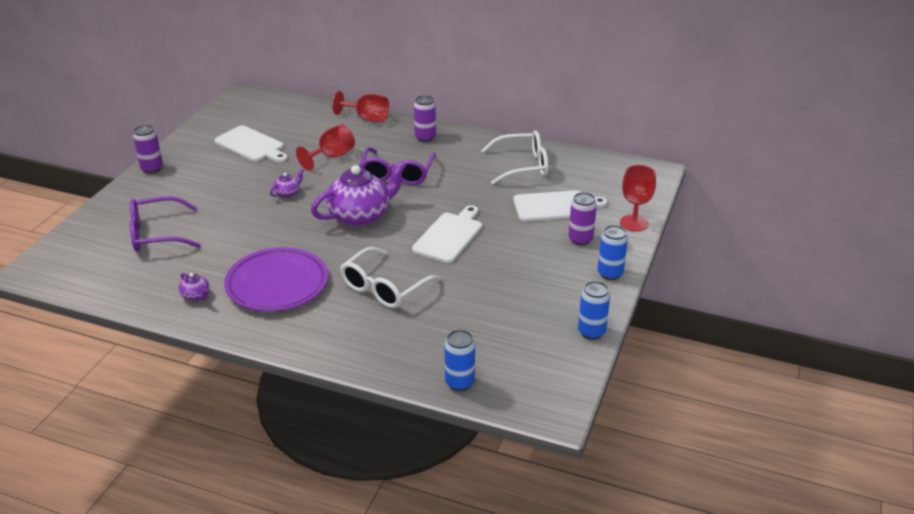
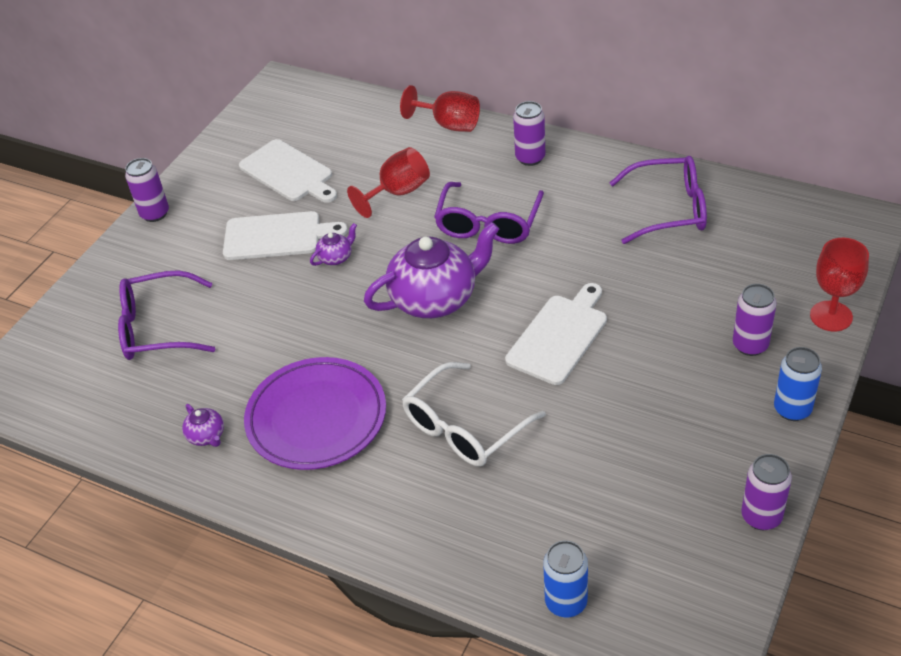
camera: 10 degrees right, 10 degrees up
white glasses [481,131,548,185] -> purple glasses [610,156,707,244]
white cutting board [513,190,607,221] -> white cutting board moved to [223,211,348,260]
blue can [578,281,610,340] -> purple can [741,454,792,530]

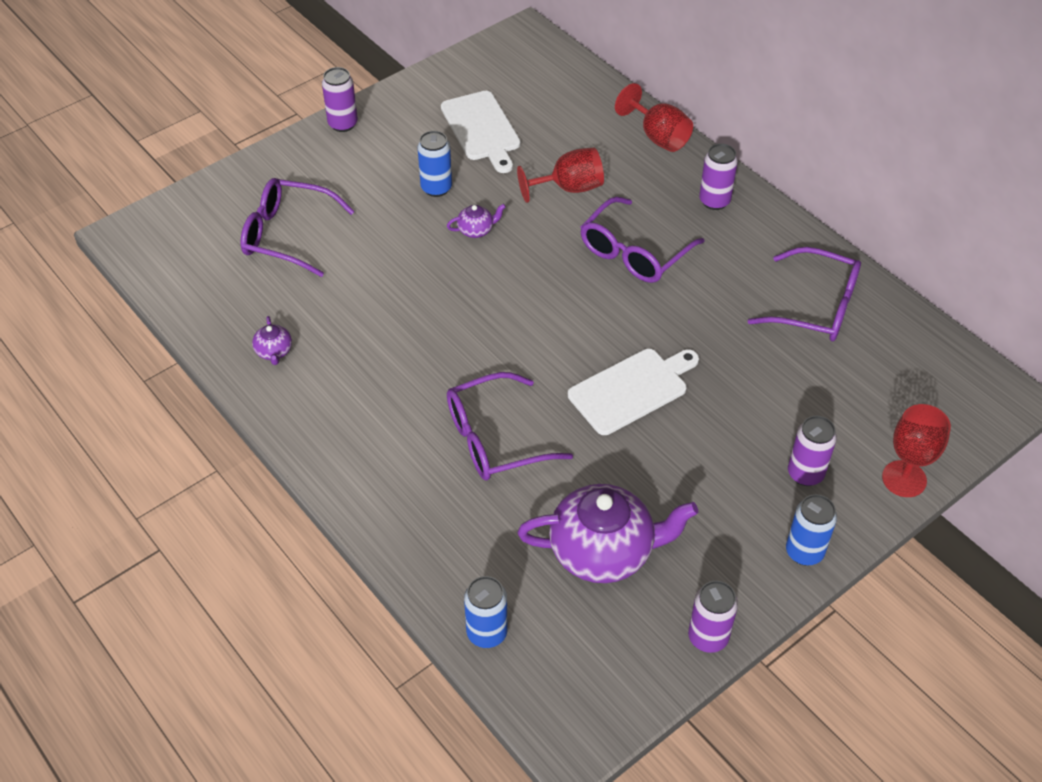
camera: 20 degrees right, 5 degrees up
white cutting board [223,211,348,260] -> blue can [417,131,452,197]
purple plate [244,357,386,470] -> none
purple teapot [364,222,499,318] -> purple teapot moved to [518,484,698,583]
white glasses [402,362,546,467] -> purple glasses [447,372,573,481]

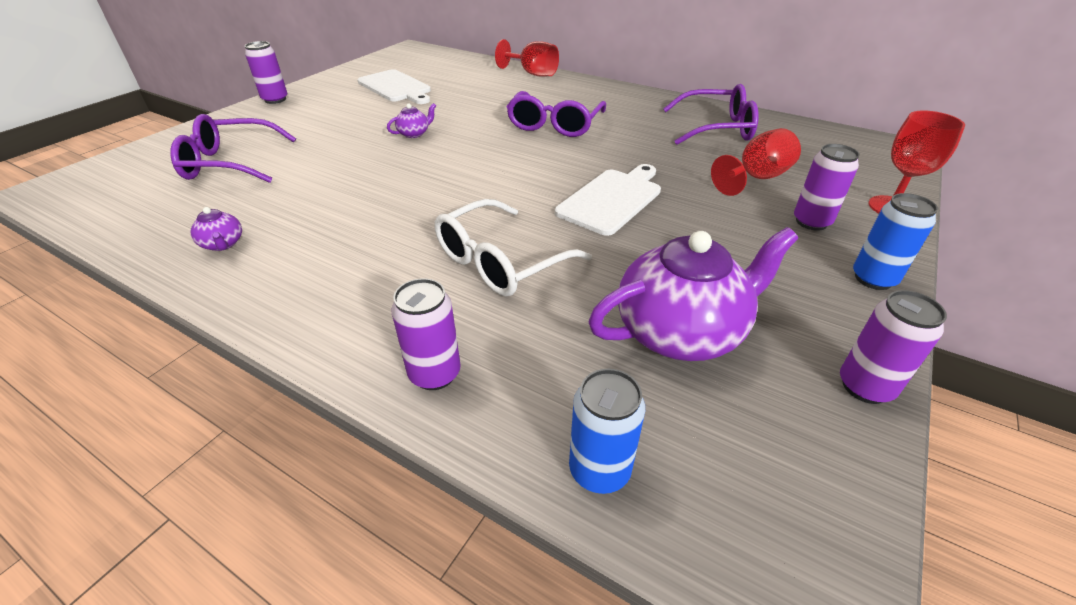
camera: 20 degrees left, 10 degrees down
blue can [417,131,452,197] -> none
purple glasses [447,372,573,481] -> white glasses [434,199,592,297]
red goblet [517,148,604,203] -> red goblet moved to [711,128,801,196]
purple can [699,143,738,210] -> purple can moved to [391,278,461,390]

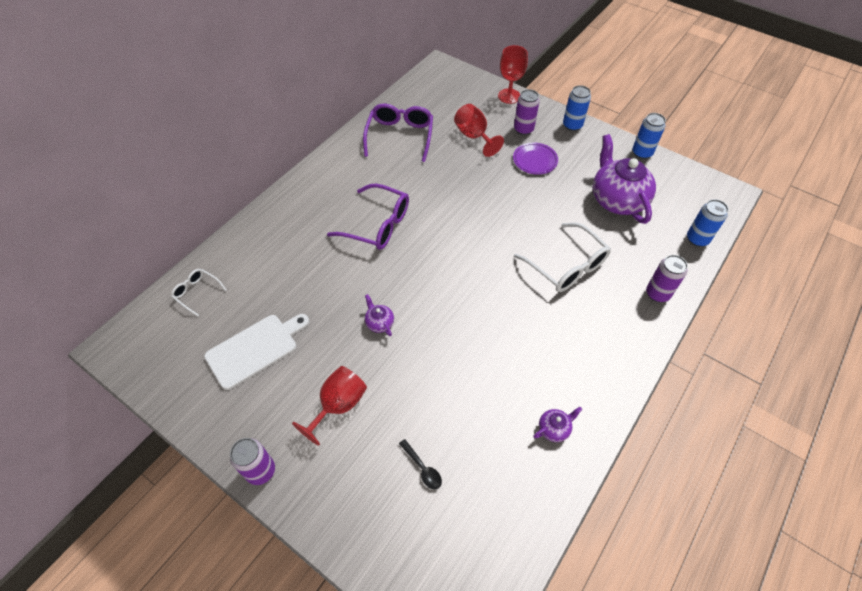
camera: 85 degrees left, 15 degrees up
purple glasses [170,114,296,183] -> black spoon [399,439,442,489]
red goblet [495,39,559,77] -> red goblet moved to [292,366,367,446]
white cutting board [555,164,661,236] -> none
purple can [840,290,947,404] -> blue can [633,113,666,159]
none -> white glasses [171,269,227,317]
none -> purple plate [513,142,558,175]

